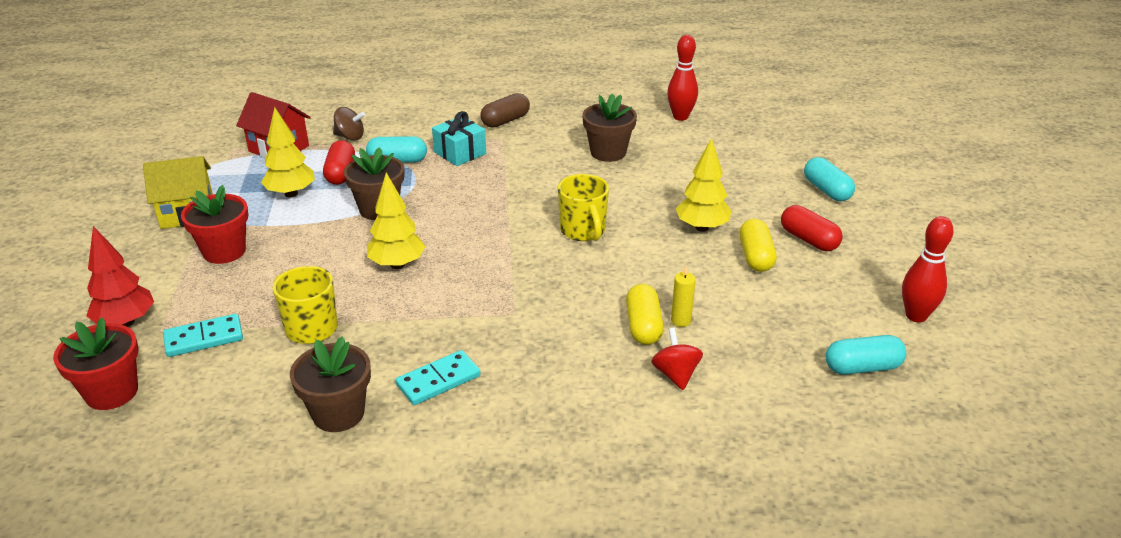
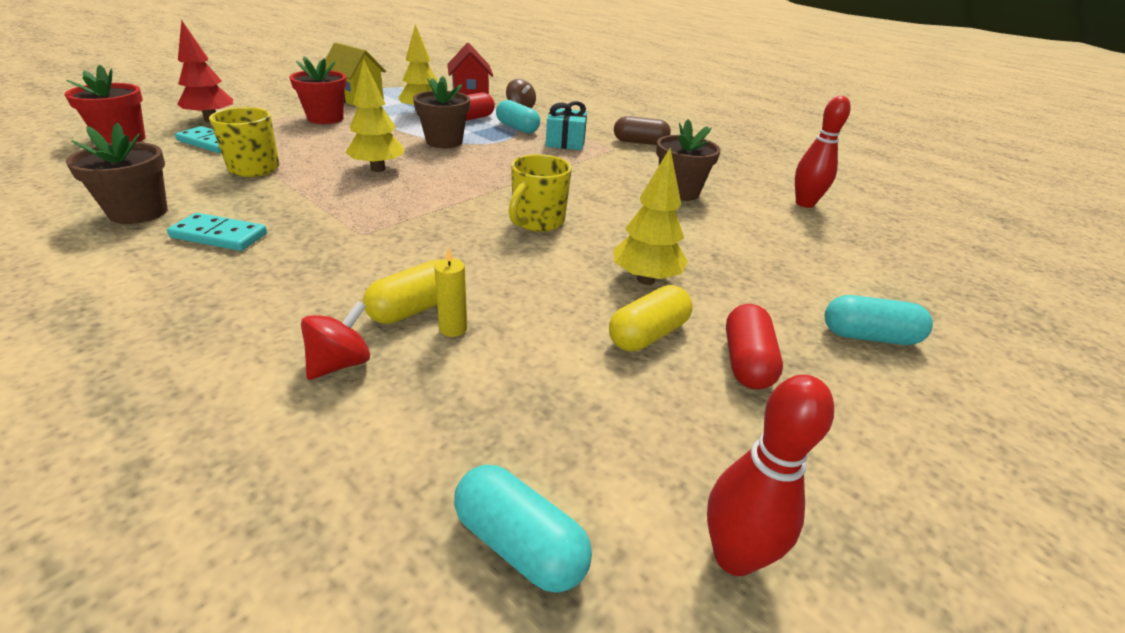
camera: 45 degrees right, 0 degrees up
turquoise capsule [804,157,855,201] -> turquoise capsule turned 75 degrees clockwise [825,295,933,345]

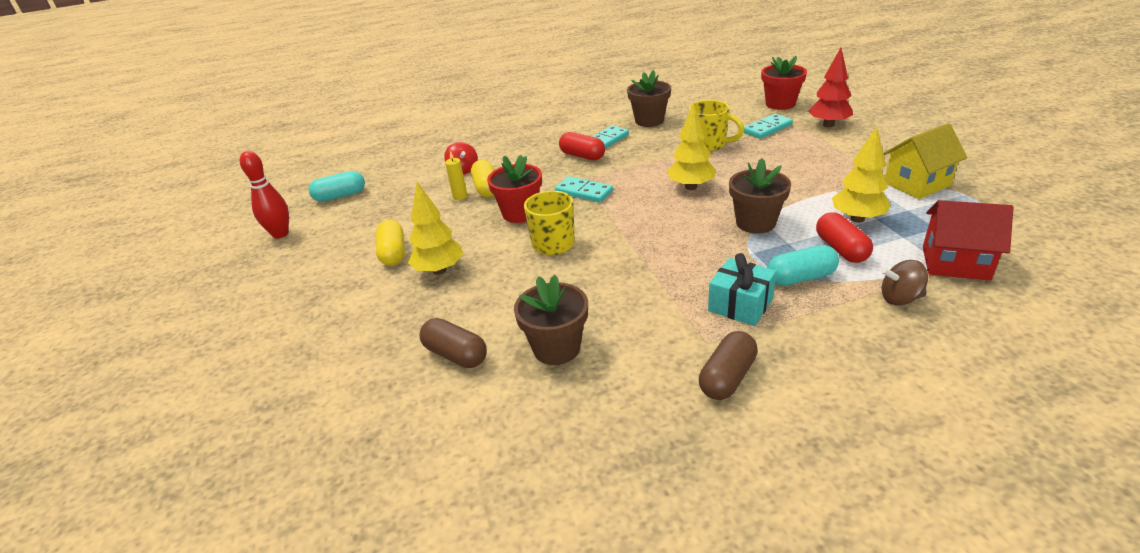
camera: 125 degrees right, 0 degrees up
red flower pot [289,57,347,124] -> red flower pot moved to [487,155,542,223]
red capsule [726,304,783,389] -> red capsule moved to [559,132,605,160]
red bowling pin [795,96,851,208] -> none
turquoise capsule [825,295,933,345] -> none
none -> brown capsule [419,318,487,368]
none -> turquoise domino [555,176,613,203]

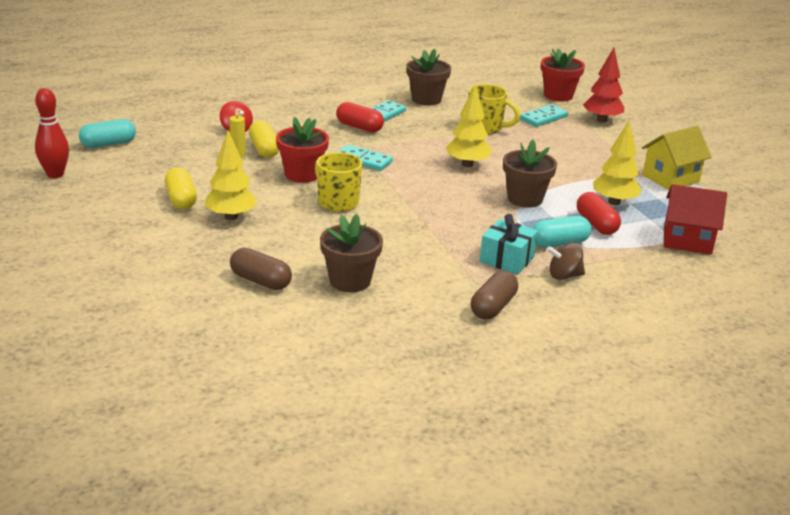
camera: 10 degrees left, 5 degrees down
brown spinning top [881,260,928,305] -> brown spinning top moved to [547,242,585,280]

